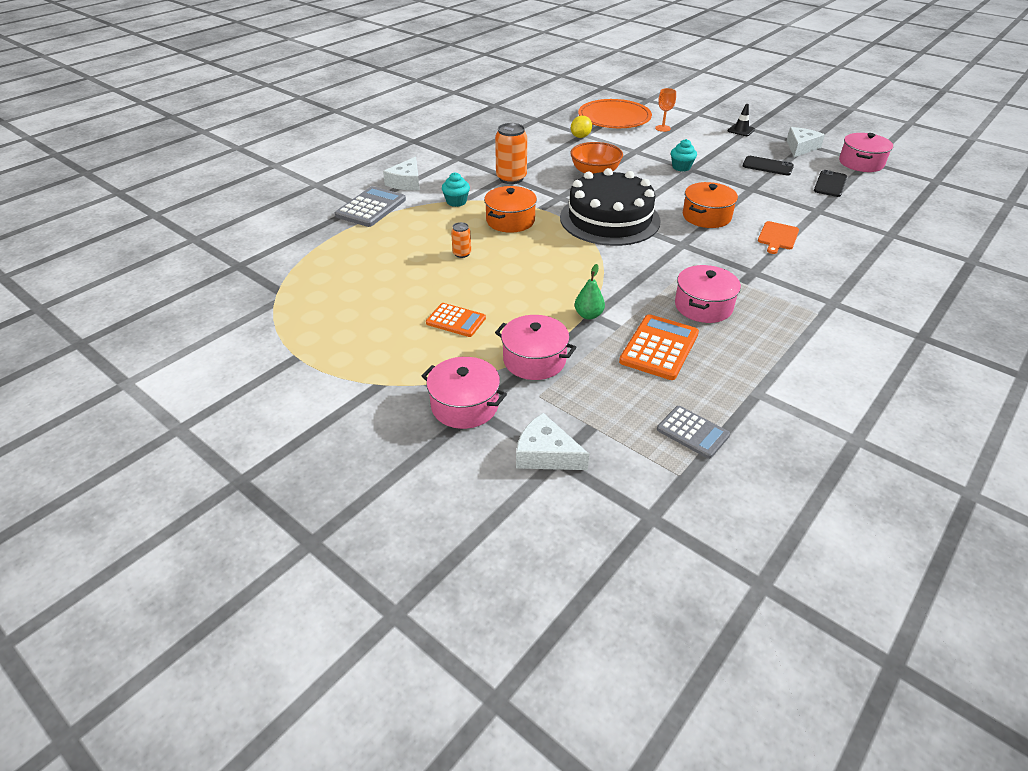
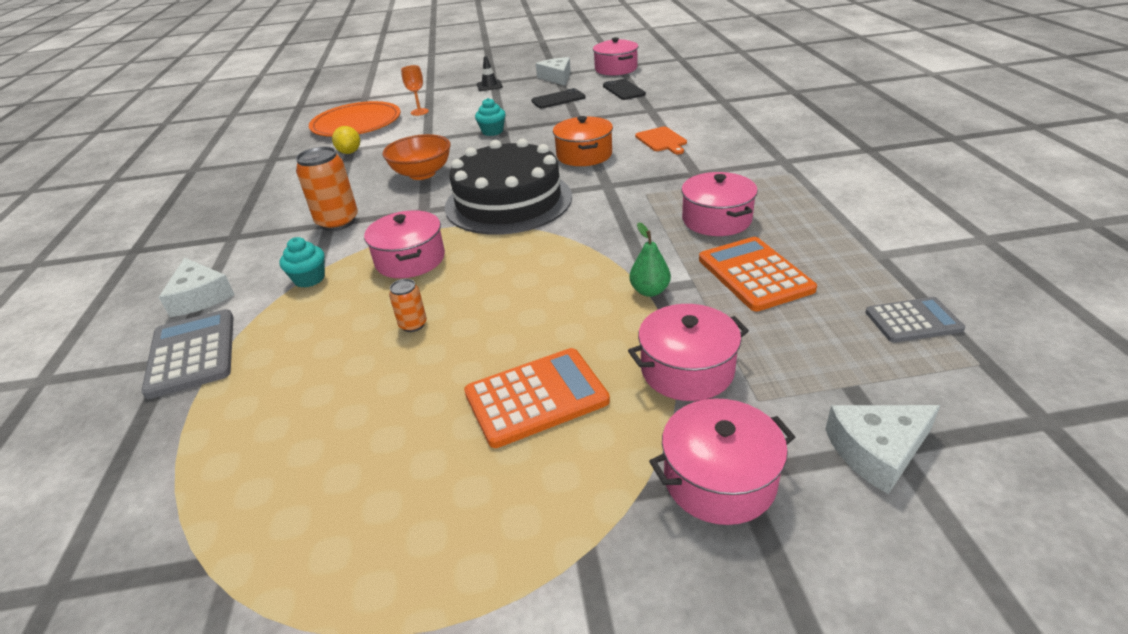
camera: 45 degrees left, 5 degrees down
orange calculator [426,303,486,337] -> orange calculator [464,348,610,448], size x1.54
orange pot [484,186,537,233] -> pink pot [364,210,445,278]

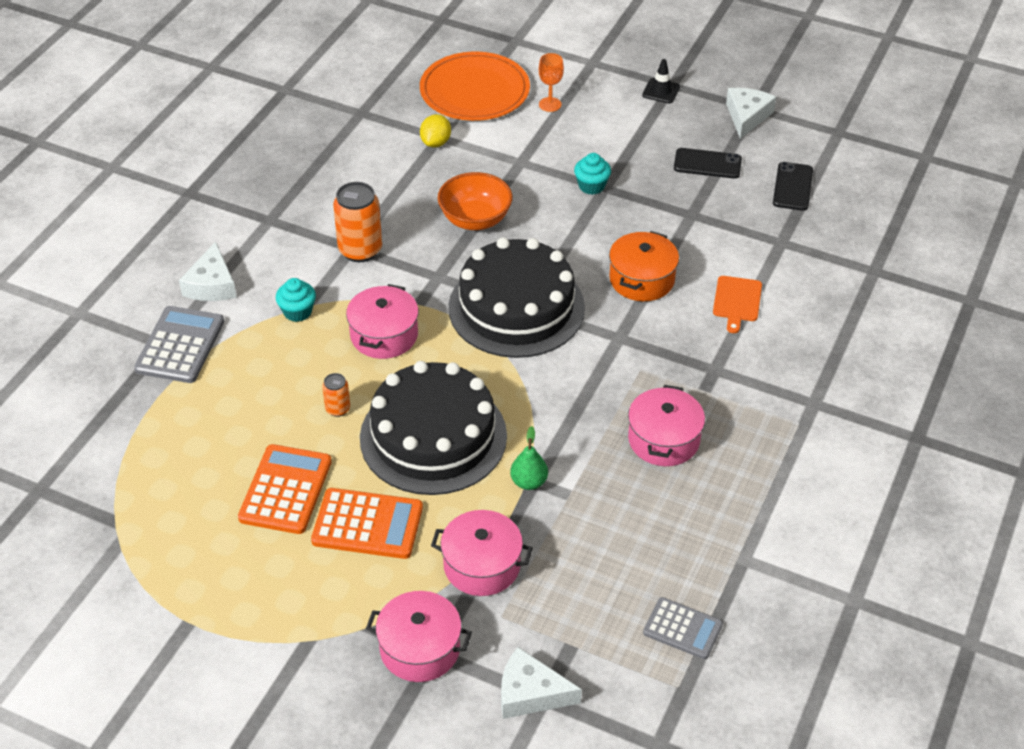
camera: 30 degrees right, 10 degrees up
pink pot [593,37,638,75] -> none
orange calculator [699,237,817,311] -> orange calculator moved to [238,444,332,534]
none -> black cake [360,361,507,495]

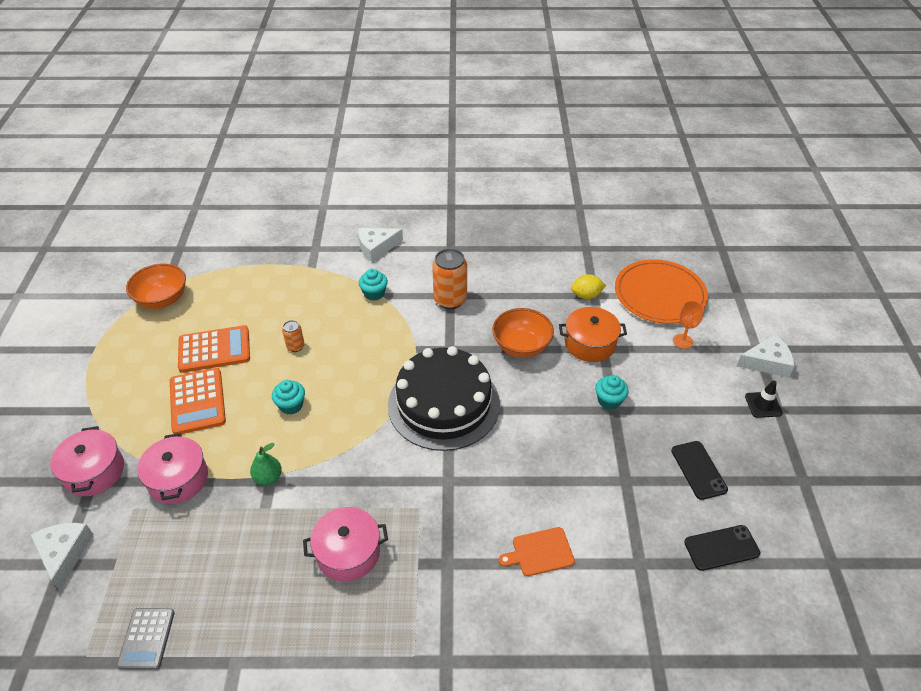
camera: 65 degrees right, 0 degrees up
grey calculator [134,306,224,383] -> none
pink pot [346,284,419,359] -> none
black cake [360,361,507,495] -> turquoise cupcake [272,380,305,415]
orange pot [609,231,679,301] -> orange pot moved to [559,307,627,362]
white cheese [726,88,776,139] -> white cheese moved to [737,334,794,377]
none -> orange bowl [126,263,186,309]

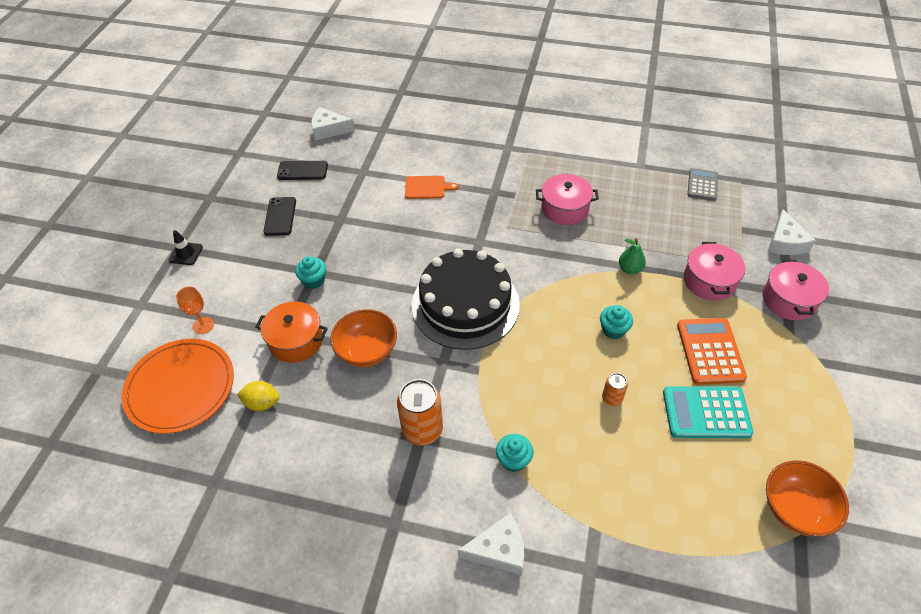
camera: 165 degrees left, 5 degrees up
orange calculator [178,325,250,373] -> turquoise calculator [663,387,753,438]
white cheese [737,334,794,377] -> white cheese moved to [311,107,355,141]

